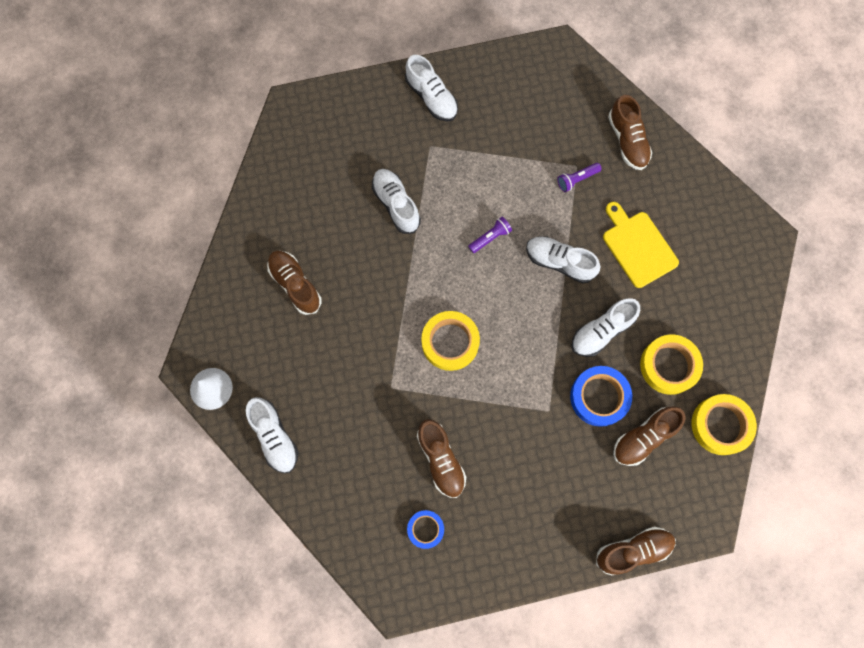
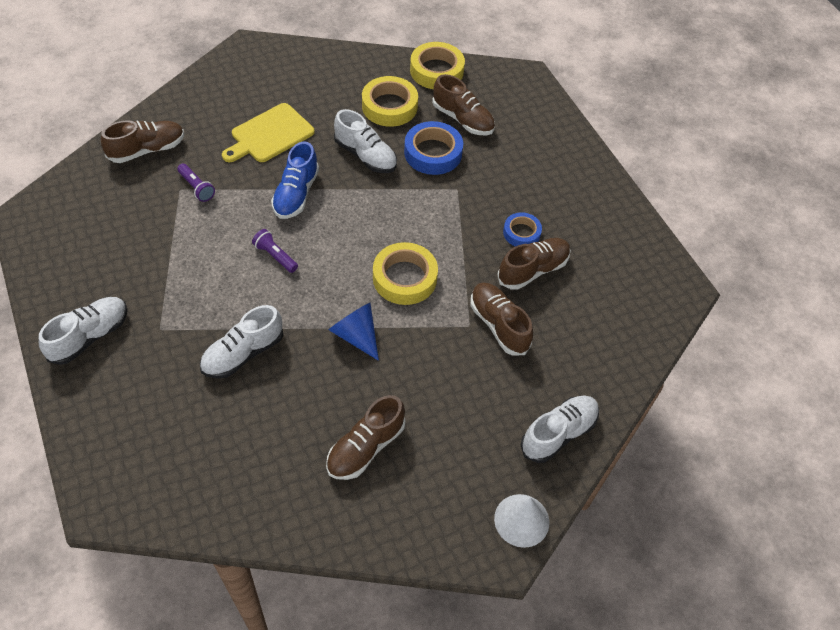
camera: 105 degrees left, 20 degrees down
blue tape [407,510,444,549] -> blue tape moved to [503,212,542,247]
white shoe [526,236,600,283] -> blue shoe [271,142,319,219]
brown shoe [596,527,676,575] -> brown shoe moved to [470,282,533,355]
none -> blue cone [329,303,379,361]

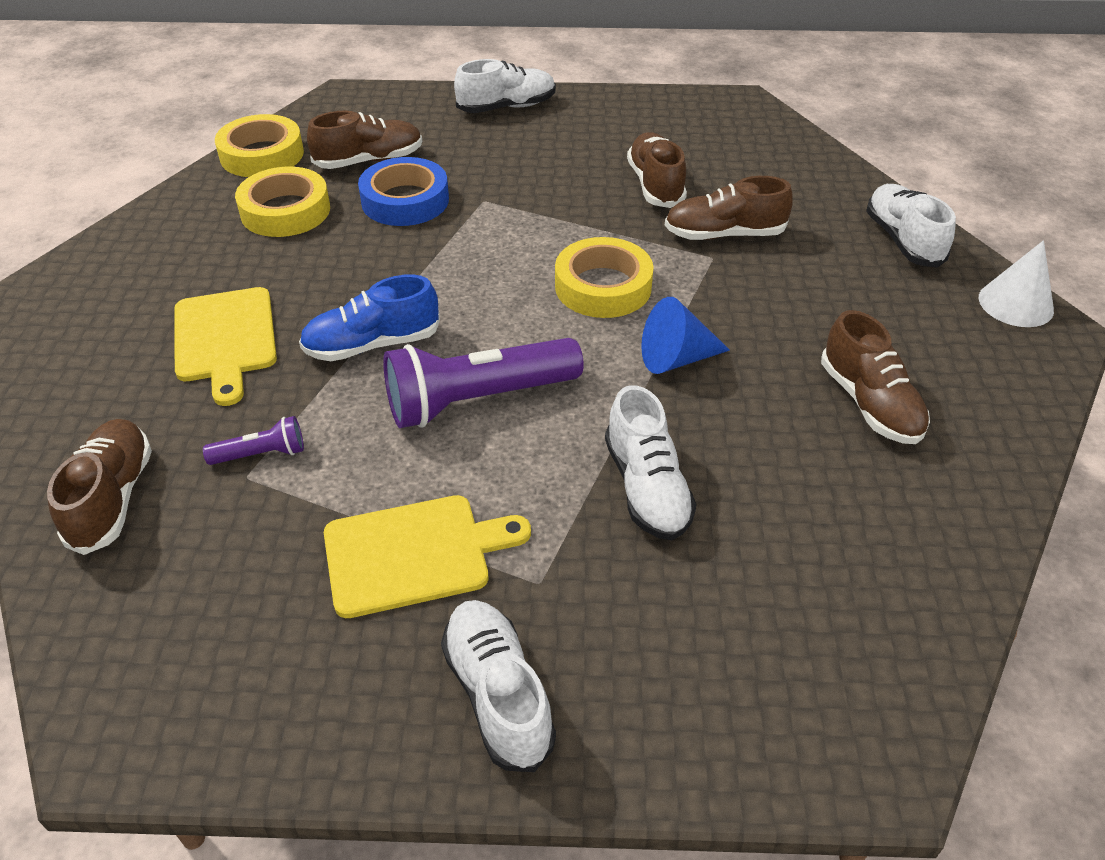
camera: 60 degrees left, 10 degrees down
purple flashlight [252,229,298,273] -> purple flashlight [383,338,584,428], size x2.16
blue shoe [271,142,319,219] -> blue shoe turned 120 degrees clockwise [299,275,440,361]
white shoe [334,109,397,173] -> white shoe moved to [454,59,556,113]
blue tape [503,212,542,247] -> none
none -> yellow cutting board [324,495,531,618]

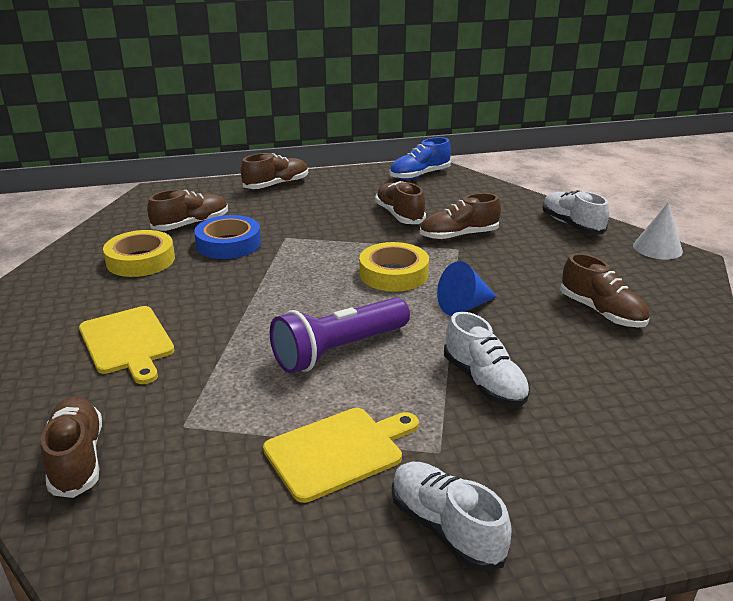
camera: 15 degrees left, 15 degrees down
purple flashlight [203,416,304,465] -> none
yellow tape [215,114,304,177] -> none
blue shoe [299,275,440,361] -> blue shoe moved to [390,137,451,180]
white shoe [454,59,556,113] -> brown shoe [241,153,308,189]

